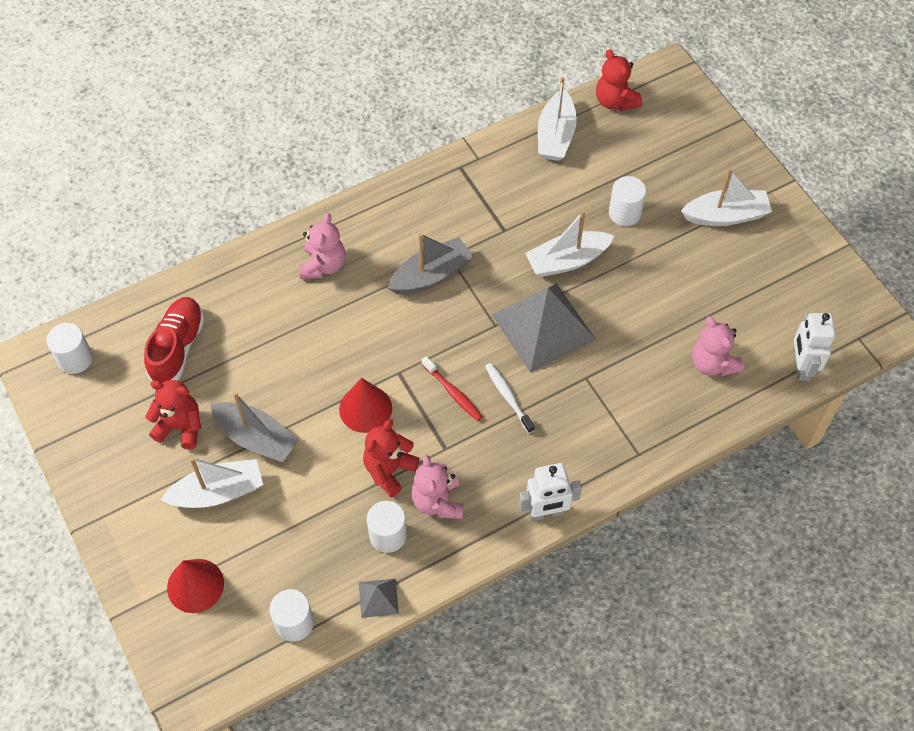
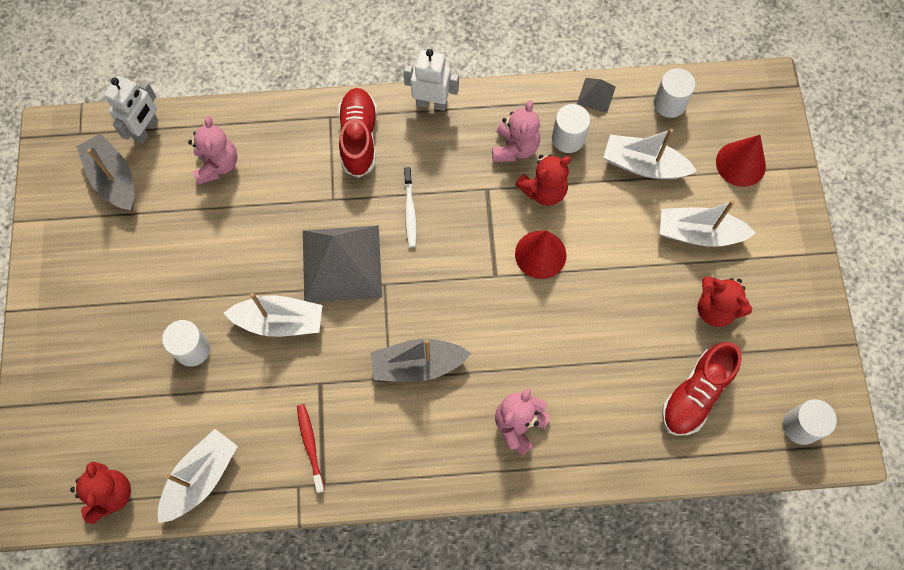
camera: 155 degrees left, 10 degrees up
grey boat [211,392,299,462] -> grey boat moved to [76,133,134,211]
red toothbrush [421,356,483,421] -> red toothbrush moved to [297,404,325,493]
white boat [681,168,772,226] -> white boat moved to [603,128,697,179]
none -> red shoe [338,88,377,178]

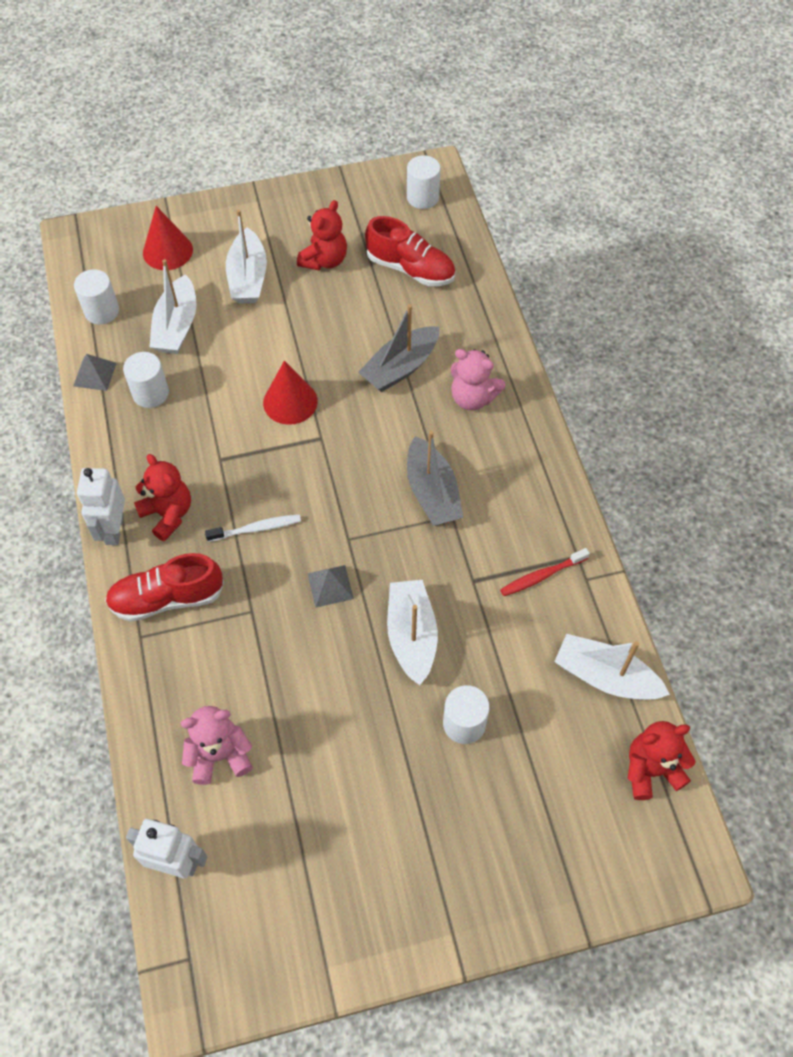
camera: 100 degrees left, 10 degrees down
grey boat [76,133,134,211] -> grey boat moved to [358,304,439,392]
grey pyramid [303,225,382,302] -> grey pyramid [307,565,354,608], size x0.44
pink teddy bear [492,100,540,162] -> none
red teddy bear [515,154,571,206] -> red teddy bear moved to [134,454,191,541]

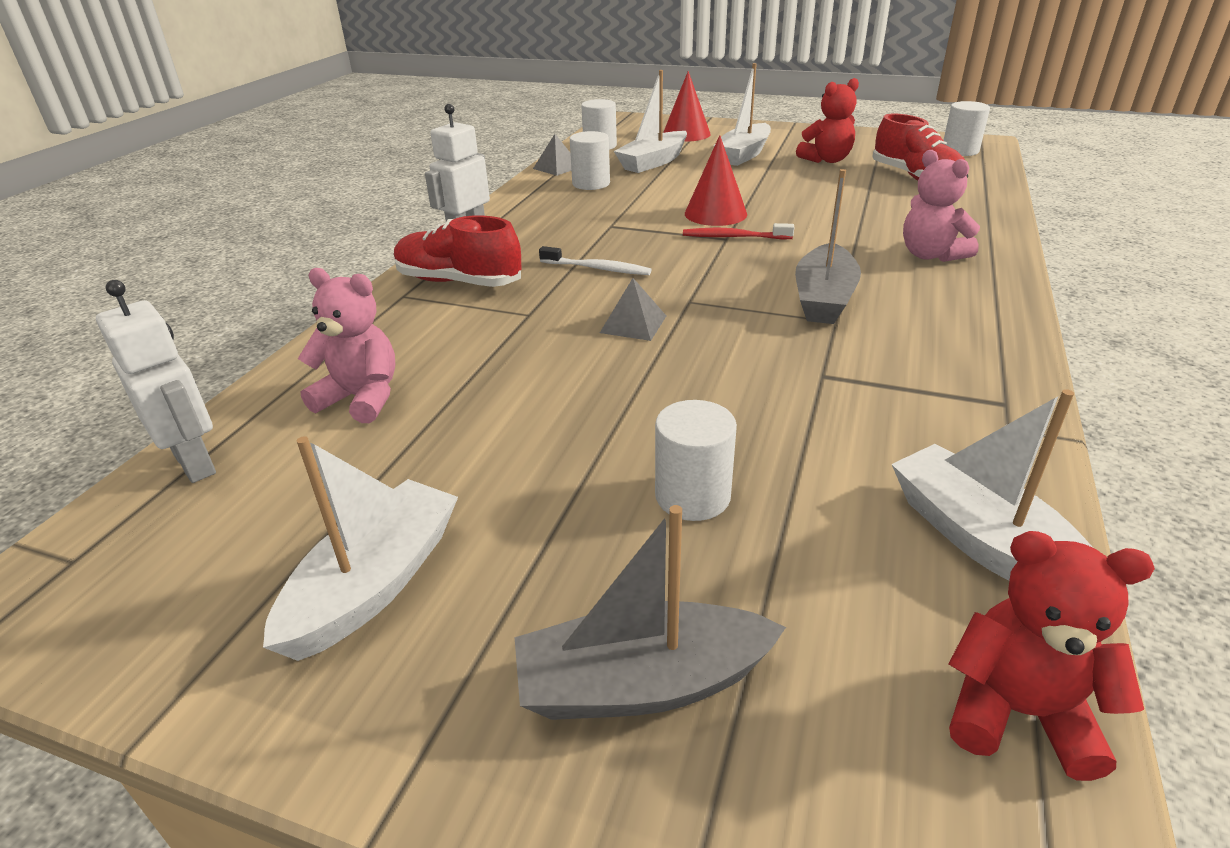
camera: 35 degrees right, 25 degrees down
red teddy bear [134,454,191,541] -> none
grey boat [358,304,439,392] -> grey boat moved to [515,505,786,720]
white boat [387,580,438,685] -> white boat moved to [263,436,458,661]
red toothbrush [500,548,590,596] -> red toothbrush moved to [683,223,794,239]

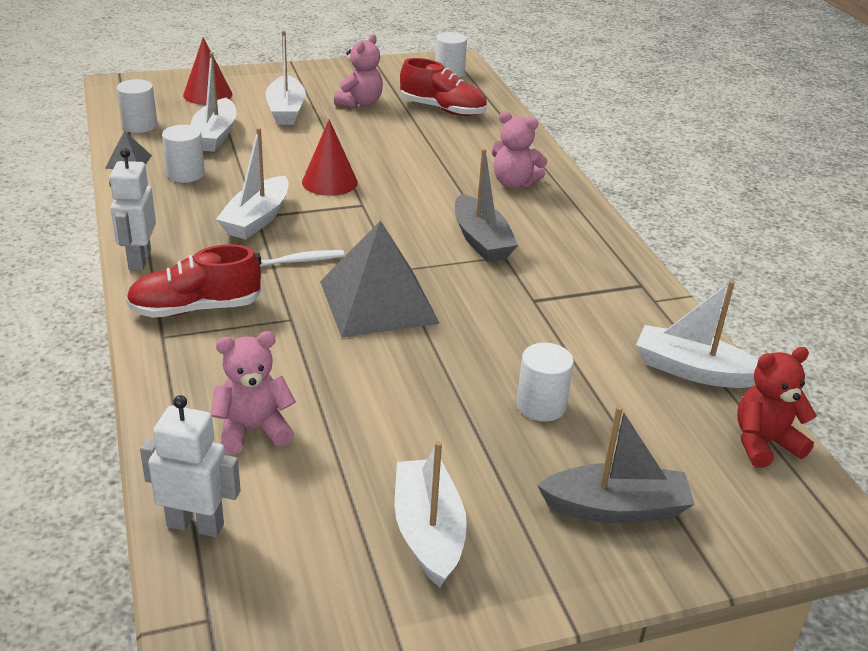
camera: 40 degrees left, 0 degrees up
grey boat [515,505,786,720] -> grey boat turned 135 degrees counterclockwise [537,406,695,523]
grey pyramid [600,278,666,341] -> grey pyramid [320,221,440,337], size x2.28
red toothbrush [683,223,794,239] -> none
red teddy bear [796,78,859,163] -> pink teddy bear [334,34,383,108]
none -> white boat [216,128,289,239]

